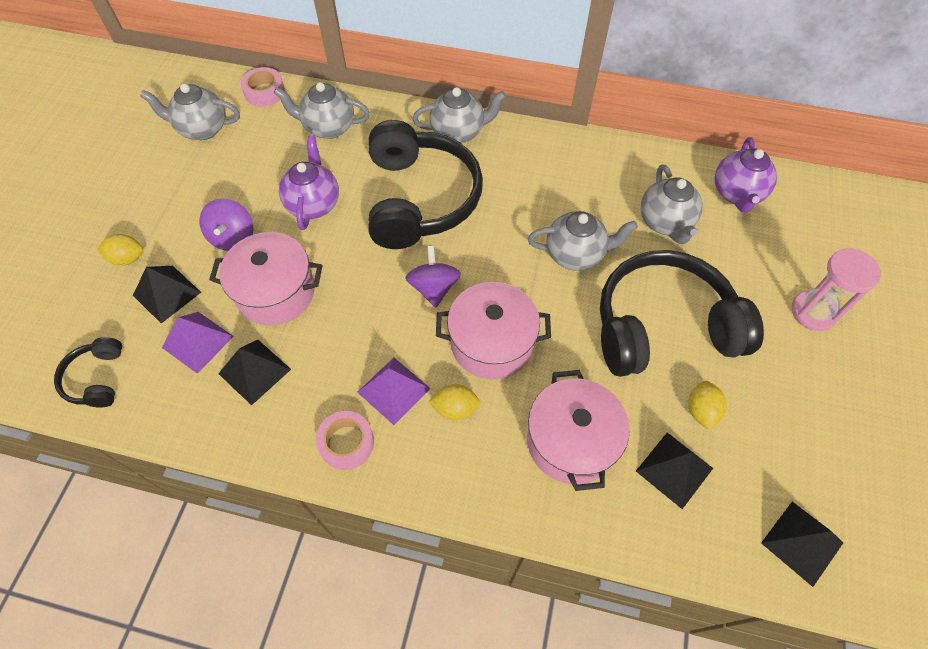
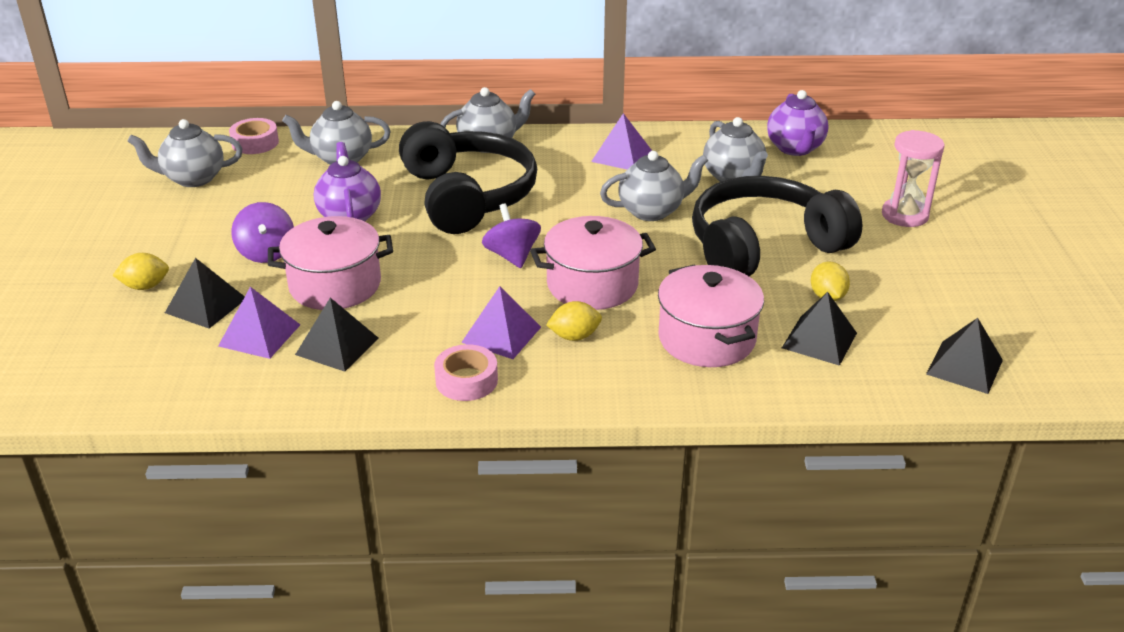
camera: 15 degrees left, 25 degrees down
black headphones [54,337,122,407] -> none
none -> purple pyramid [591,113,652,169]

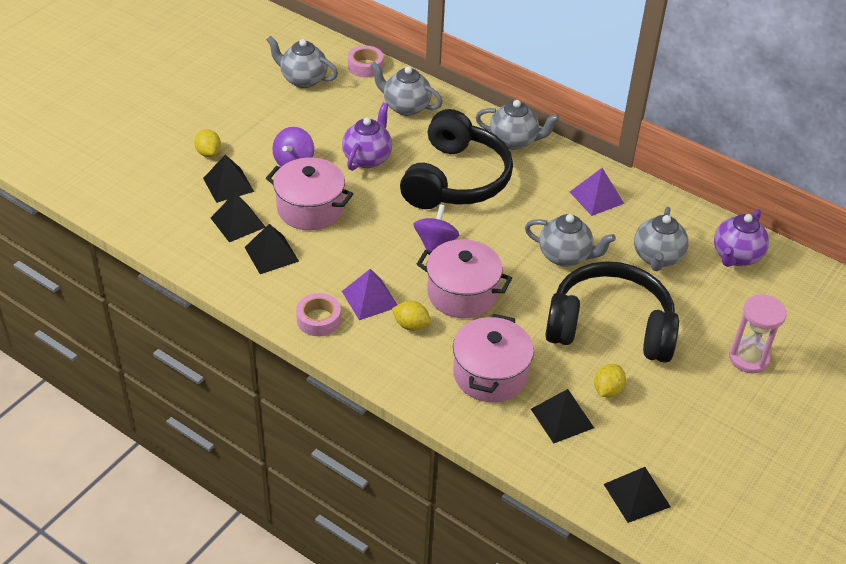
camera: 35 degrees right, 10 degrees up
yellow lemon [113,253,169,290] -> yellow lemon turned 45 degrees clockwise [194,129,221,157]
purple pyramid [218,287,300,359] -> black pyramid [211,192,265,242]

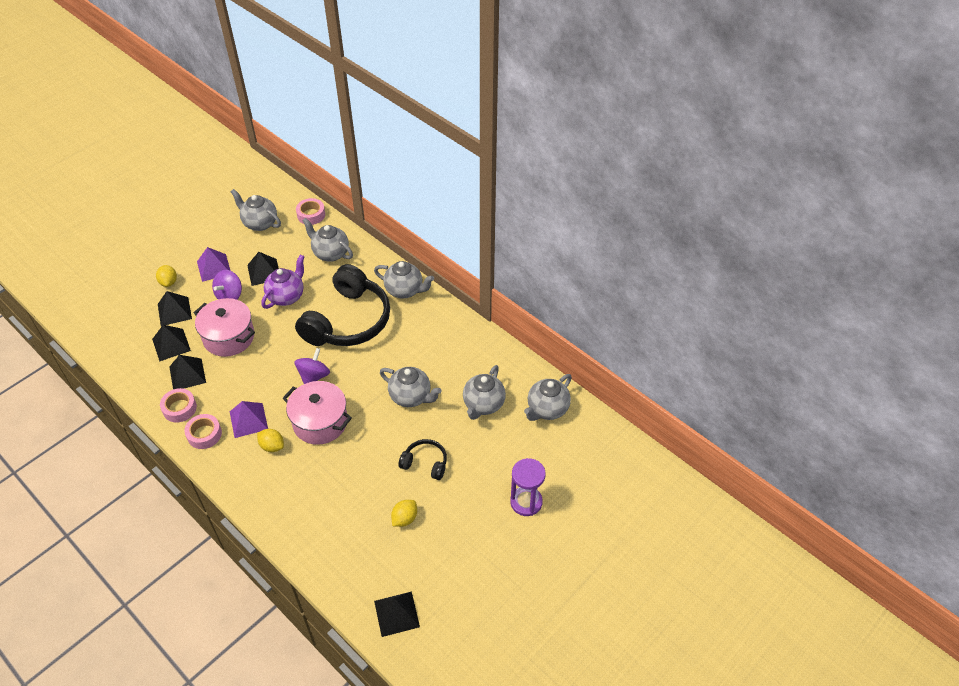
camera: 10 degrees right, 5 degrees up
pink pot [453,314,534,402] -> none
black pyramid [531,389,594,444] -> black pyramid moved to [247,252,279,286]
black headphones [545,261,679,363] -> black headphones [398,439,447,480], size x0.45
purple pyramid [570,168,624,216] -> purple pyramid moved to [197,247,231,282]
purple teapot [714,209,769,267] -> grey teapot [524,374,572,421]
pink hourglass [729,294,787,373] -> purple hourglass [510,458,546,516]
none -> pink tape [160,388,197,422]

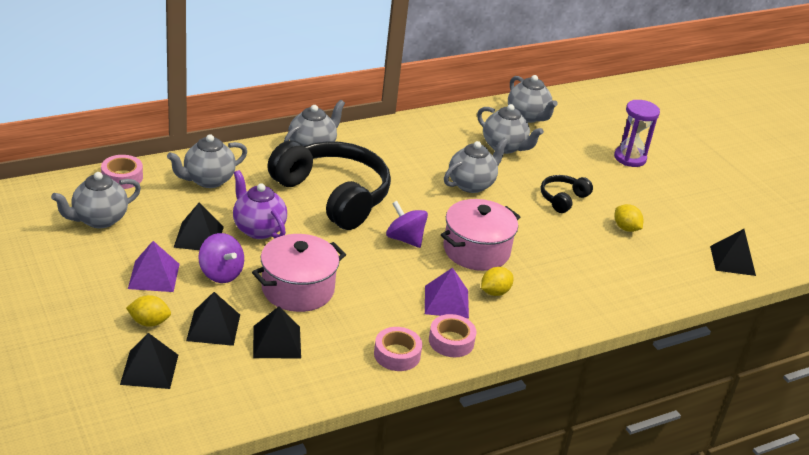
camera: 75 degrees left, 15 degrees down
black pyramid [169,355,206,389] -> black pyramid moved to [120,333,178,389]

